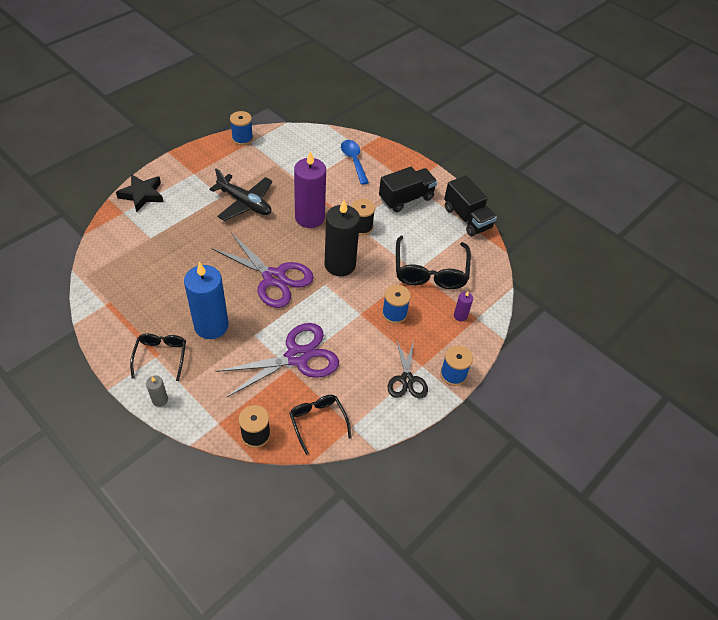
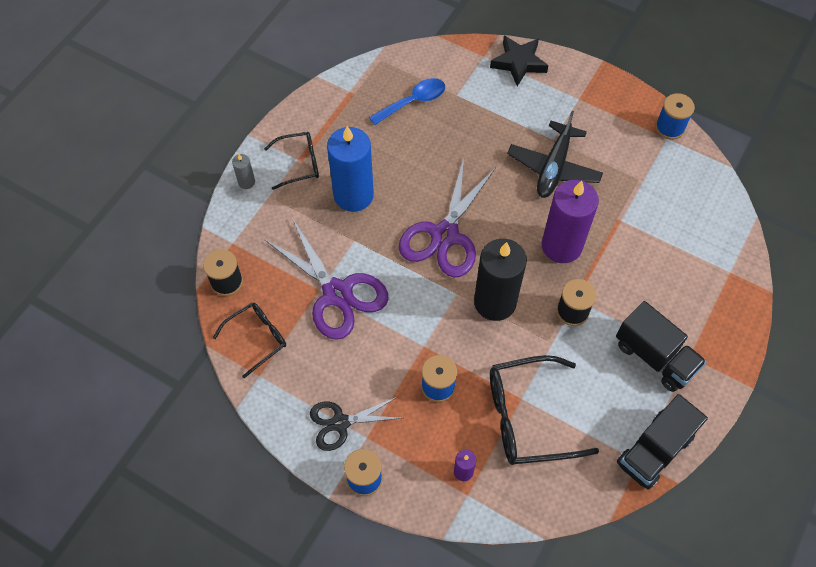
camera: 80 degrees right, 10 degrees up
blue spoon [341,140,369,185] -> blue spoon moved to [369,78,445,125]

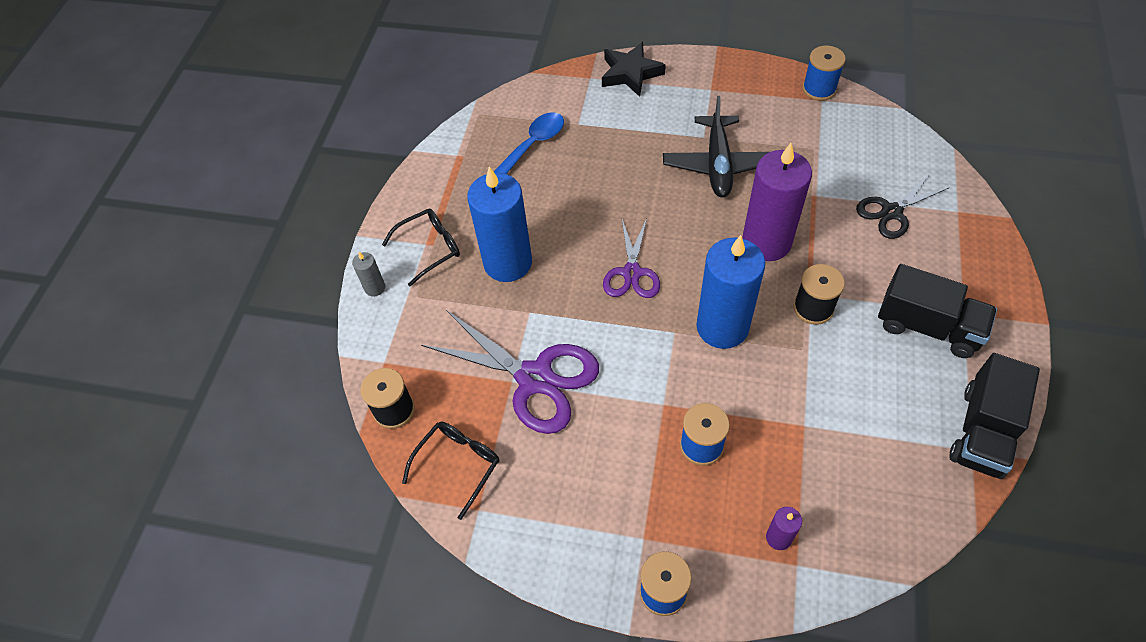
camera: 15 degrees left, 5 degrees down
black scissors [310,397,401,451] -> black scissors moved to [856,174,950,239]
purple scissors [399,158,496,277] -> purple scissors [603,218,660,298], size x0.60
black candle [474,239,527,321] -> blue candle [696,235,765,349]
black glasses [490,355,599,465] -> none

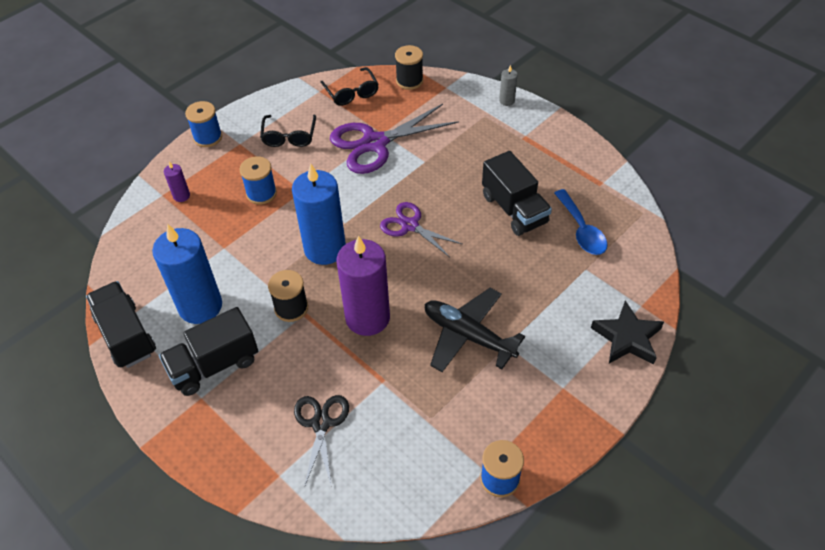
camera: 120 degrees right, 5 degrees down
black glasses [382,208,460,286] -> black glasses moved to [260,114,316,147]
blue candle [467,167,532,282] -> blue candle moved to [152,224,222,324]
none -> black truck [482,151,552,236]

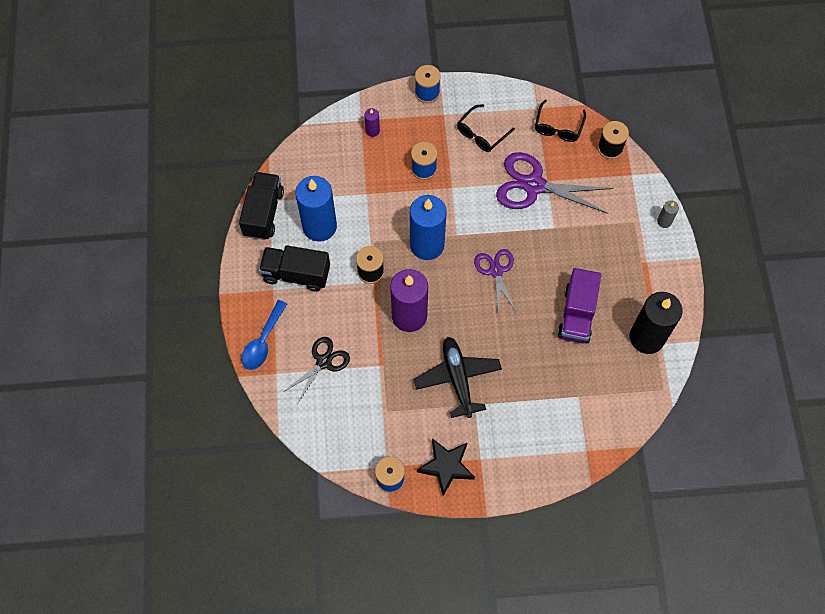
camera: 40 degrees right, 15 degrees up
black truck [482,151,552,236] -> purple truck [557,268,601,343]
blue spoon [554,189,608,255] -> blue spoon moved to [241,300,287,370]
black star [591,300,664,365] -> black star moved to [417,438,475,496]
none -> black candle [630,292,683,354]

